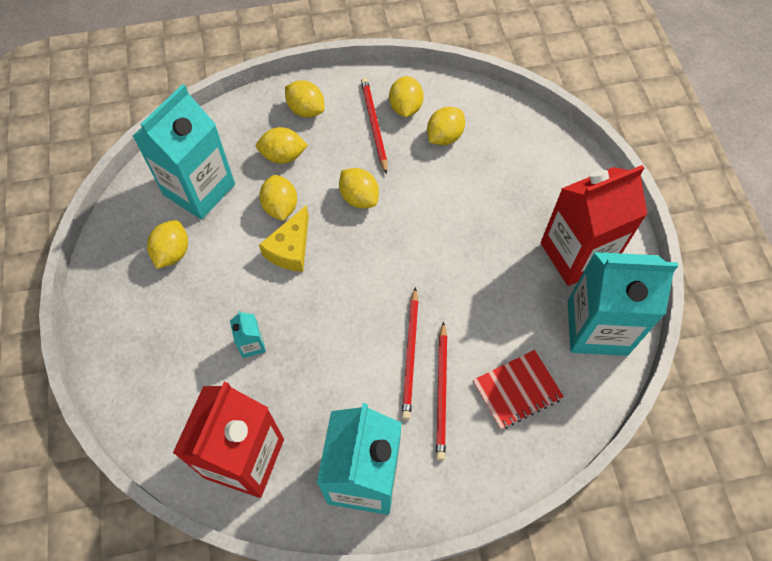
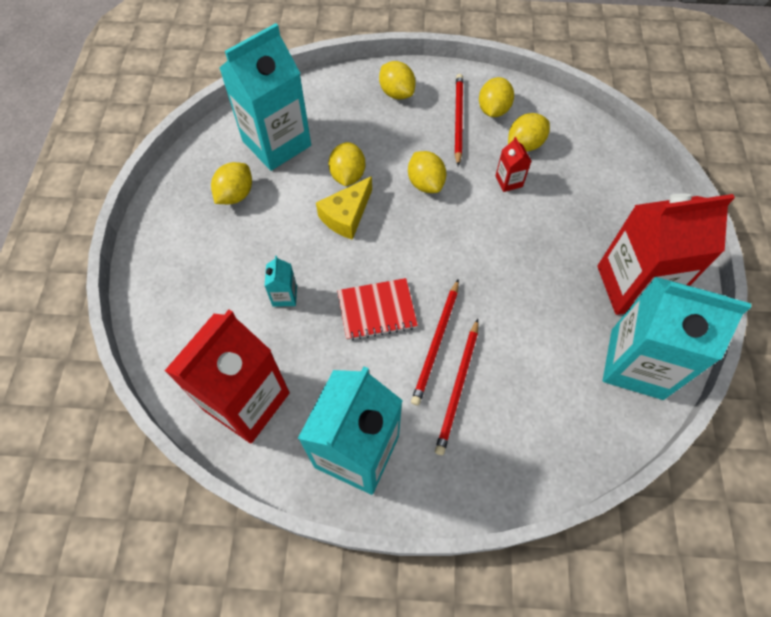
camera: 15 degrees right, 0 degrees up
yellow lemon [256,127,308,164] -> none
red notebook [473,350,564,430] -> red notebook moved to [337,278,418,341]
none -> red carton [495,137,531,192]

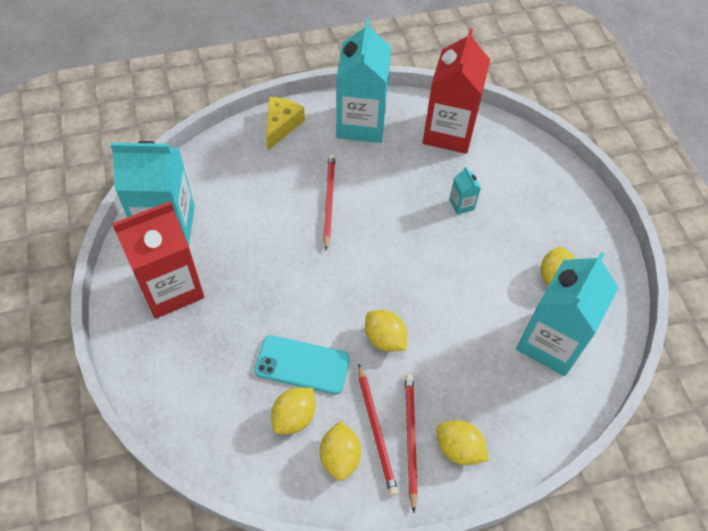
camera: 160 degrees right, 5 degrees down
yellow cheese [316,176,372,240] -> yellow cheese moved to [266,97,305,150]
yellow lemon [328,142,365,186] -> none
red notebook [337,278,418,341] -> none
red pencil [435,319,478,455] -> red pencil moved to [405,374,418,513]
red carton [495,137,531,192] -> turquoise phone [254,335,350,395]

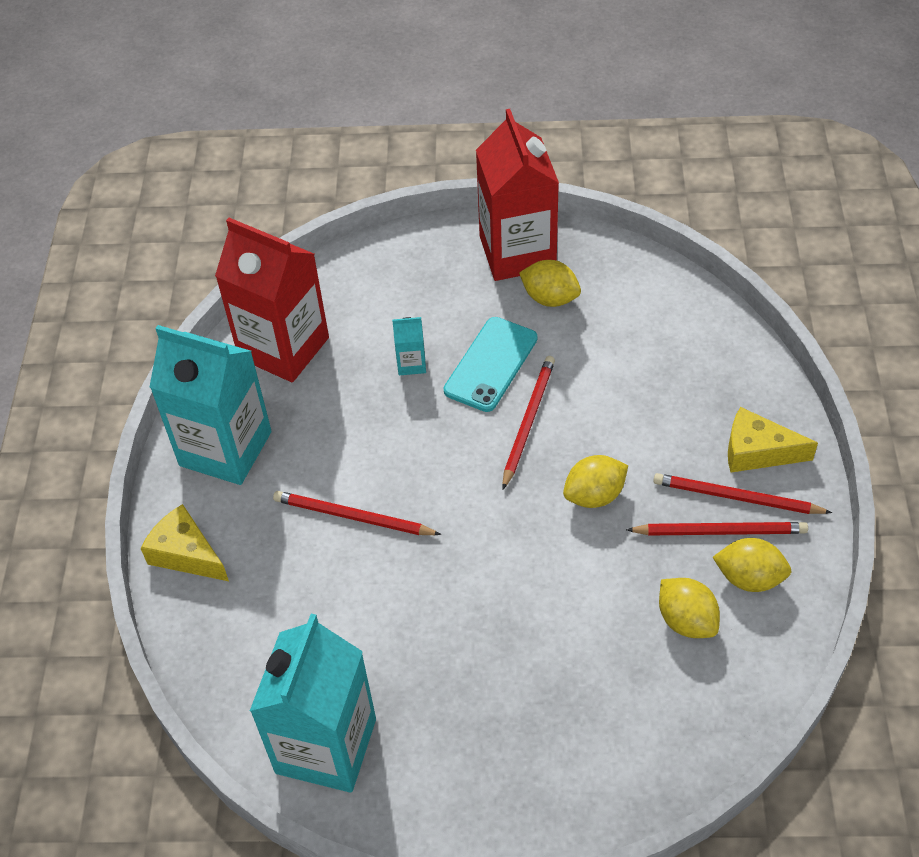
camera: 70 degrees left, 5 degrees down
red carton [112,201,204,319] -> red carton moved to [476,109,559,281]
turquoise phone [254,335,350,395] -> turquoise phone moved to [444,317,538,412]
yellow lemon [436,420,489,465] -> yellow cheese [728,407,818,473]
turquoise carton [516,252,619,376] -> none
none -> red pencil [502,356,555,489]

